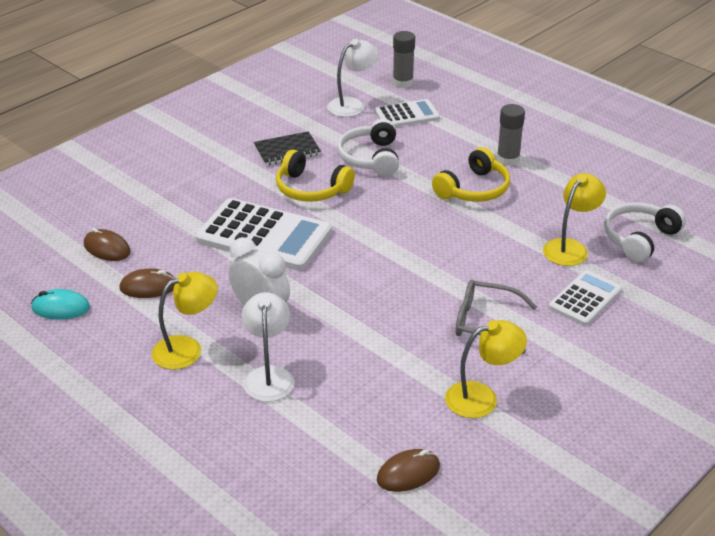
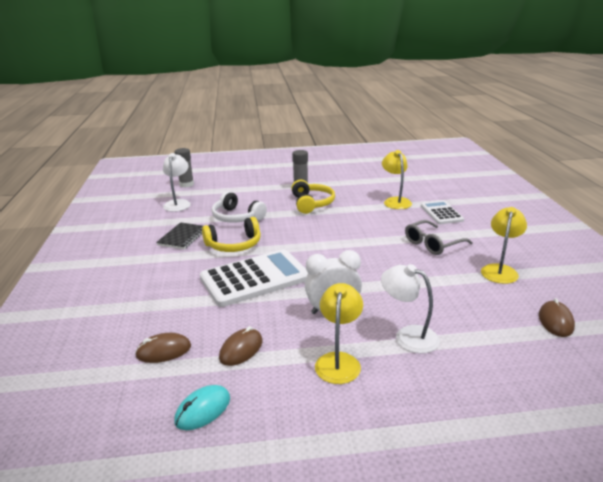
camera: 50 degrees left, 10 degrees down
white calculator [375,99,440,127] -> none
white headphones [604,202,686,263] -> none

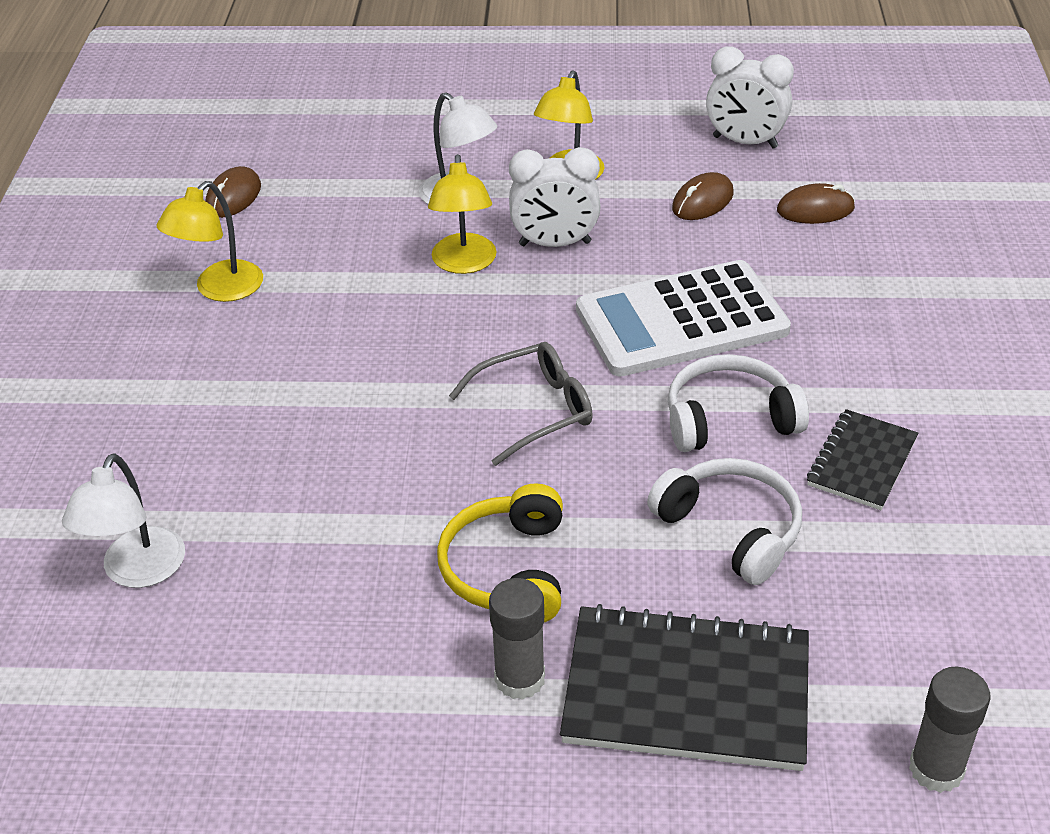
camera: 170 degrees left, 15 degrees up
white lamp [163,153,191,212] -> white lamp moved to [62,453,185,588]
turquoise mouse [174,385,230,430] -> white clock [706,47,794,148]
yellow headphones [202,217,261,252] -> white headphones [668,354,809,452]
yellow lamp [382,150,412,209] -> yellow lamp moved to [428,154,497,274]
grey glasses [405,220,473,255] -> grey glasses moved to [449,342,593,466]
white calculator [421,201,464,224] -> none
none -> black notebook [560,604,809,771]

